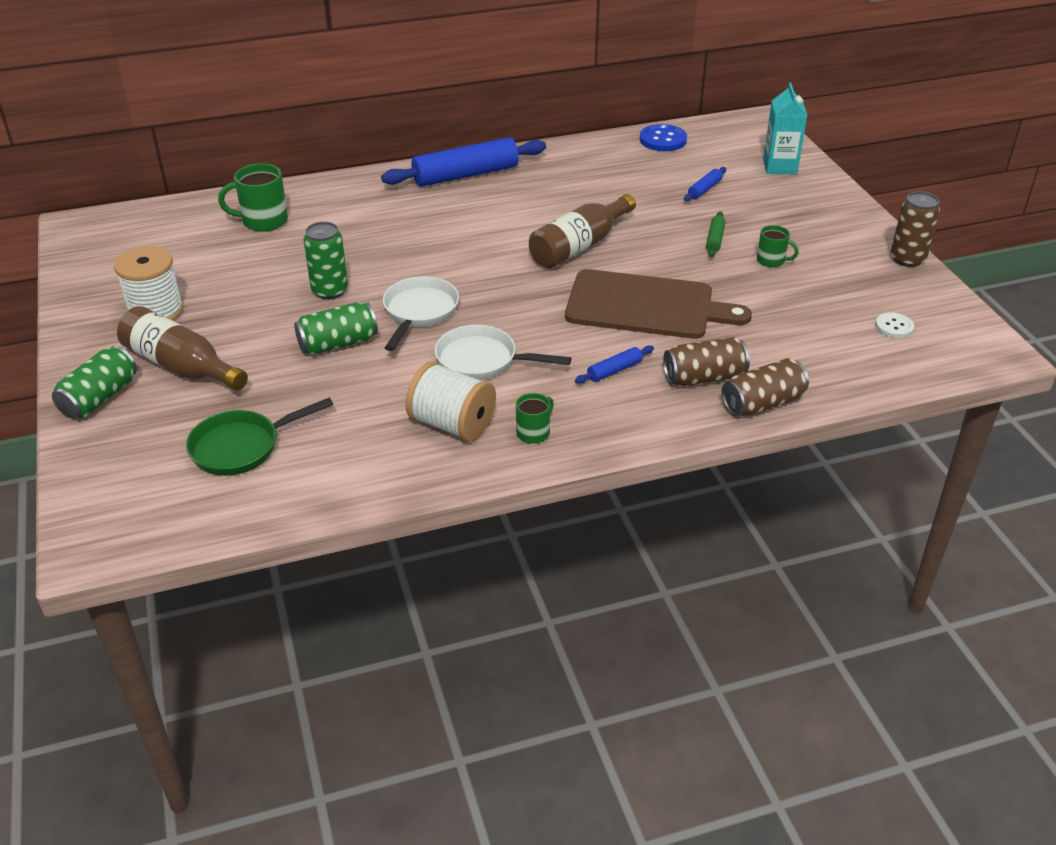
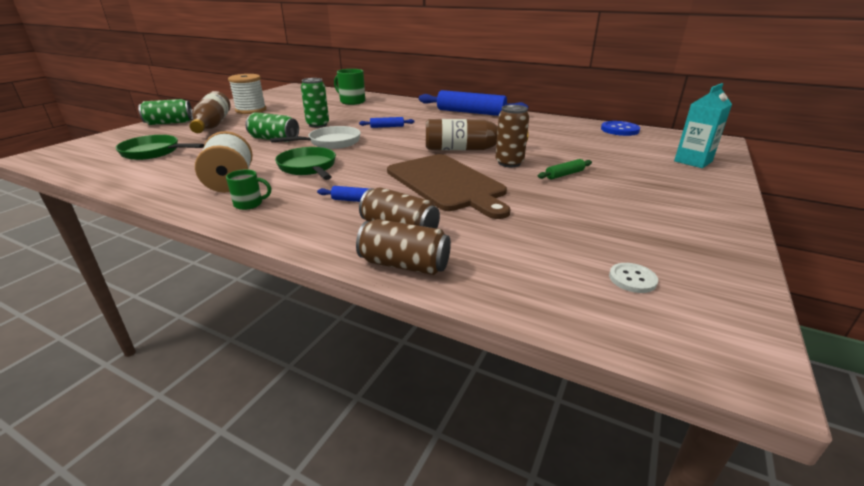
camera: 45 degrees right, 10 degrees down
white pan [435,325,571,380] -> green pan [275,147,336,180]
blue rolling pin [684,167,726,201] -> blue rolling pin moved to [359,117,414,128]
green mug [757,225,799,267] -> none
brown can [891,191,940,267] -> brown can moved to [495,105,529,167]

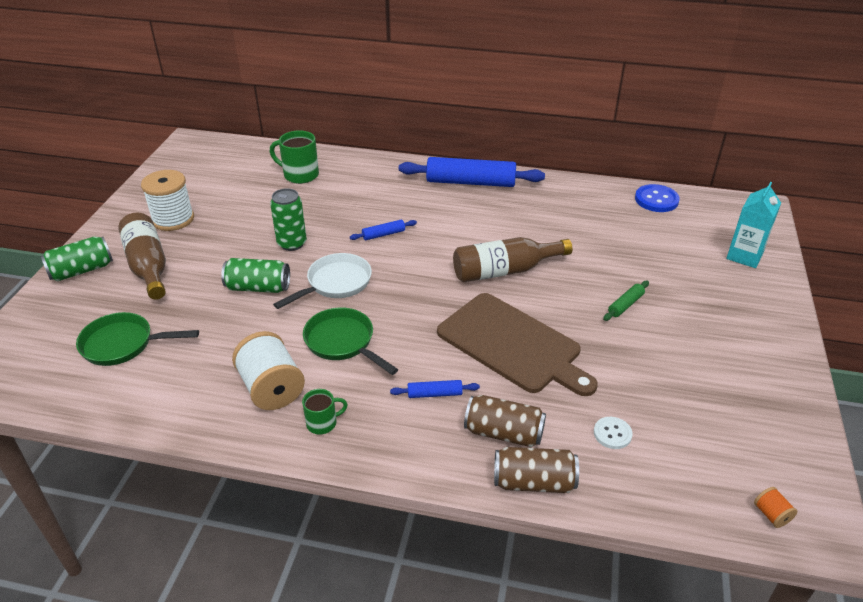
camera: 15 degrees left, 10 degrees up
brown can [495,105,529,167] -> none
white button [609,263,658,293] -> white button moved to [594,417,633,449]
none -> orange spool [754,487,798,528]

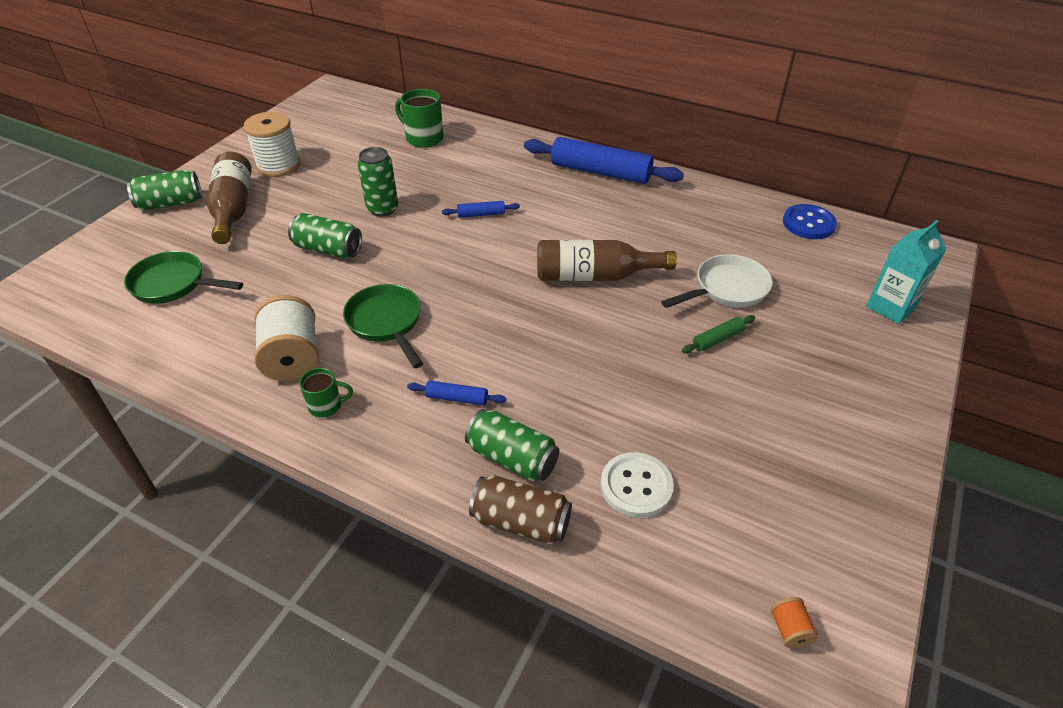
camera: 15 degrees right, 5 degrees up
white pan [273,253,372,309] -> white pan moved to [661,254,773,308]
brown cutting board [437,293,598,396] -> none
brown can [464,395,546,447] -> green can [465,409,559,482]
white button [594,417,633,449] -> white button [600,452,674,518], size x1.60

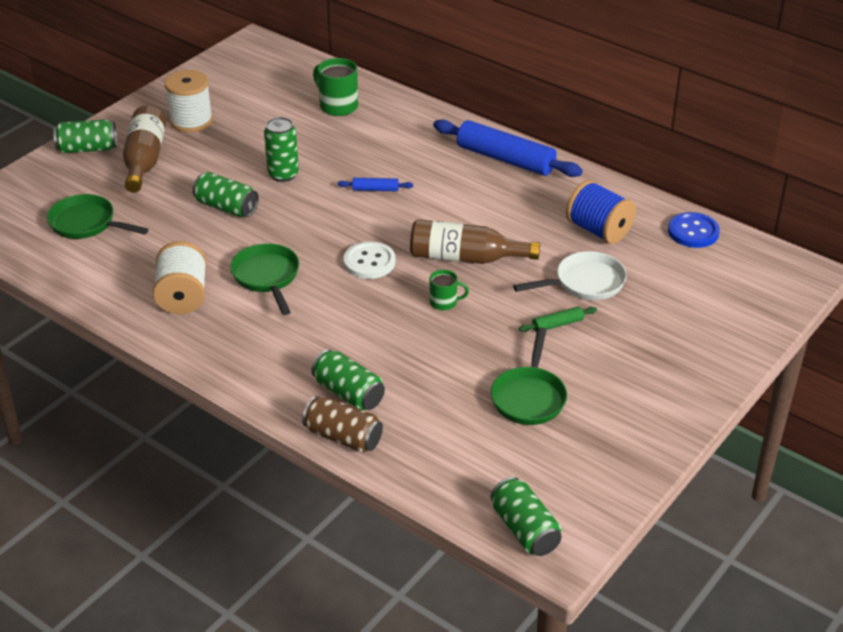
camera: 10 degrees right, 5 degrees down
green mug [299,368,353,417] -> green mug moved to [430,270,469,311]
blue rolling pin [407,380,506,406] -> none
white button [600,452,674,518] -> white button moved to [343,241,395,279]
orange spool [770,597,818,648] -> green can [491,477,562,556]
turquoise carton [866,220,946,324] -> none
none -> green pan [491,327,567,425]
none -> blue spool [566,180,636,244]

